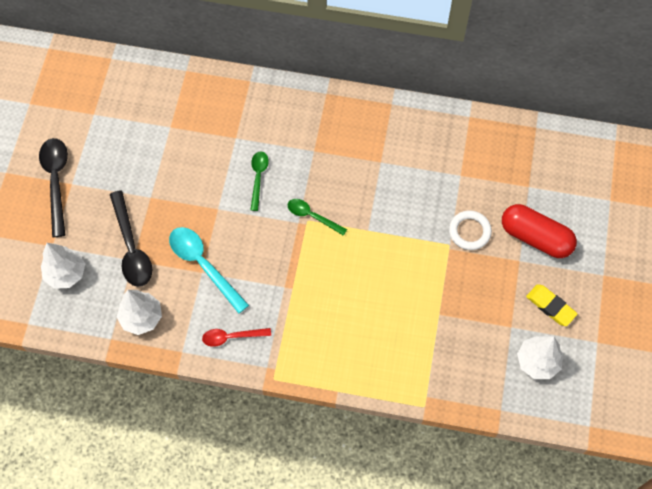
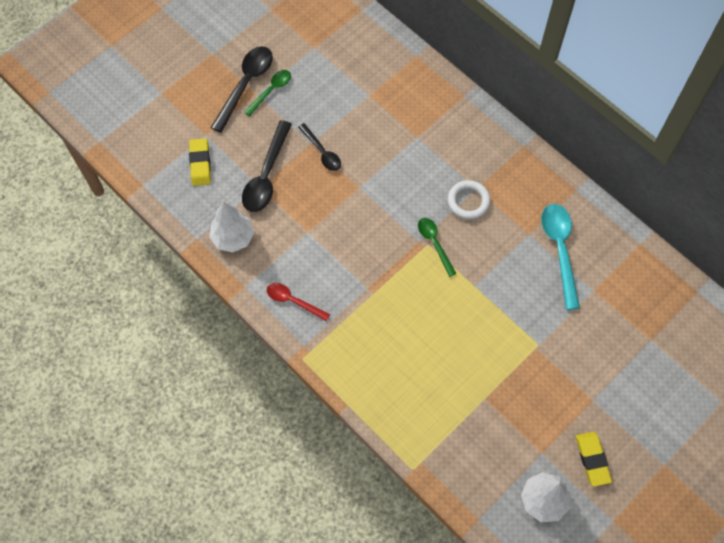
camera: 35 degrees right, 0 degrees up
white tree [41,243,85,289] -> yellow eraser [189,138,211,186]
turquoise spoon [169,227,249,313] -> turquoise spoon moved to [541,204,580,310]
green spoon [250,152,269,211] -> green spoon moved to [244,70,291,116]
white ring [449,210,492,250] -> white ring moved to [447,180,491,220]
red capsule [502,204,577,258] -> none
none -> black spoon [298,123,341,171]

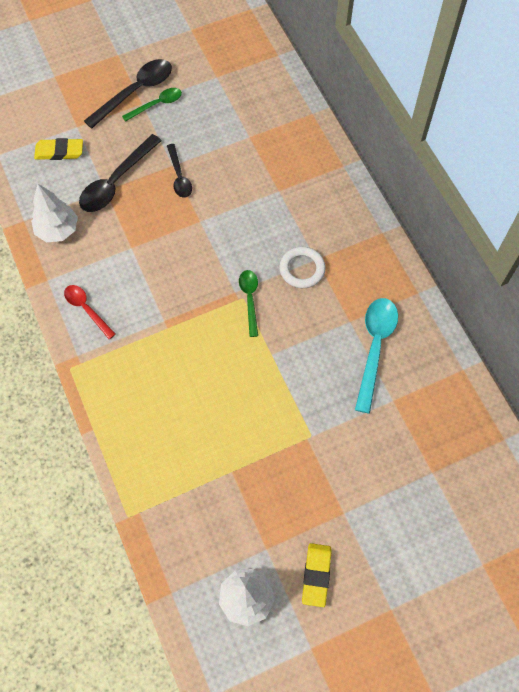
camera: 20 degrees right, 0 degrees up
yellow eraser [189,138,211,186] -> yellow eraser turned 75 degrees clockwise [34,138,83,160]

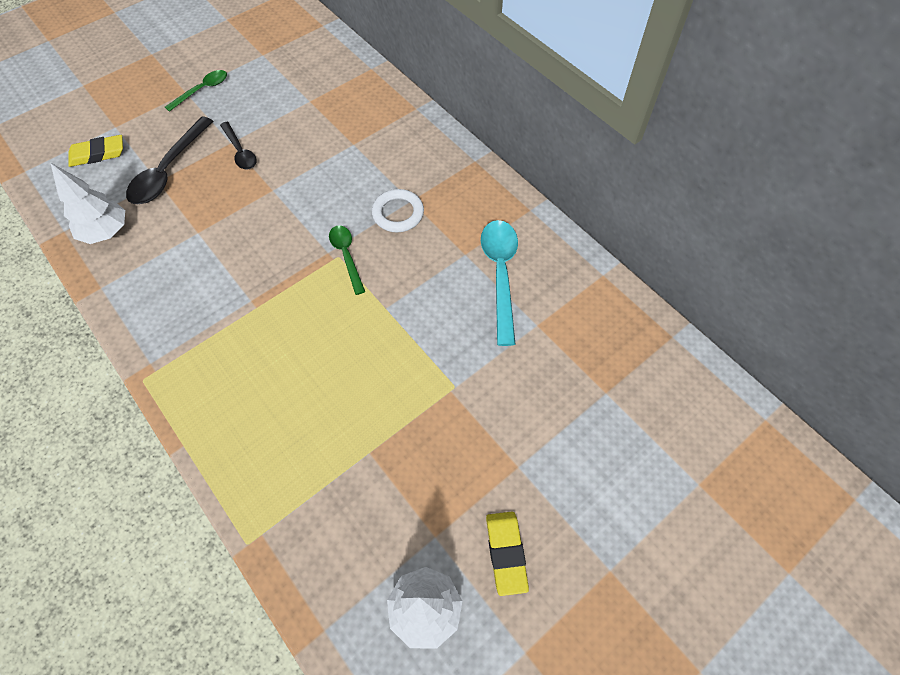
camera: 15 degrees left, 5 degrees down
red spoon [64,285,116,339] -> none
black spoon [84,59,172,129] -> none

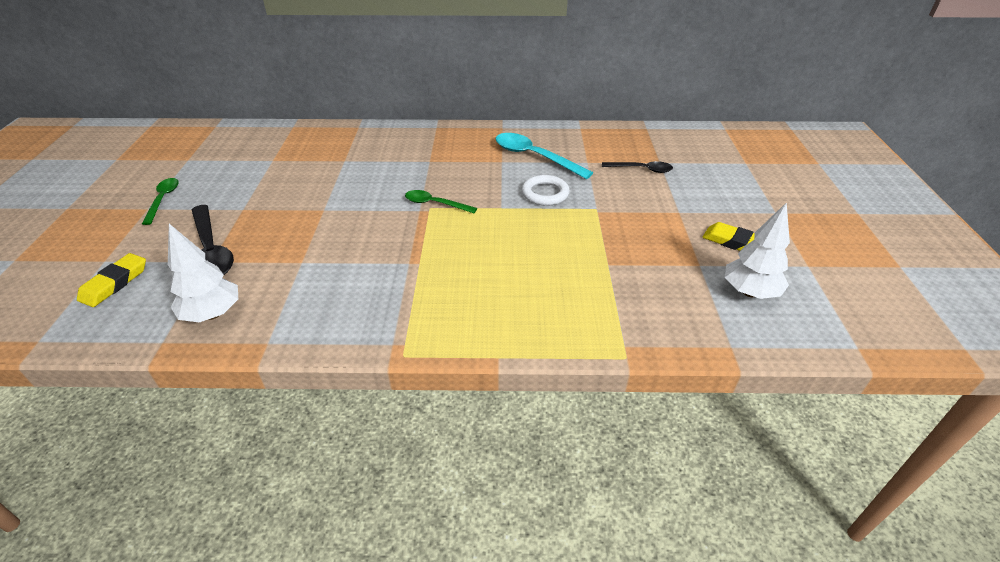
camera: 50 degrees left, 20 degrees down
black spoon [220,122,257,169] -> black spoon moved to [602,161,673,173]
white ring [372,189,424,232] -> white ring moved to [522,175,570,206]

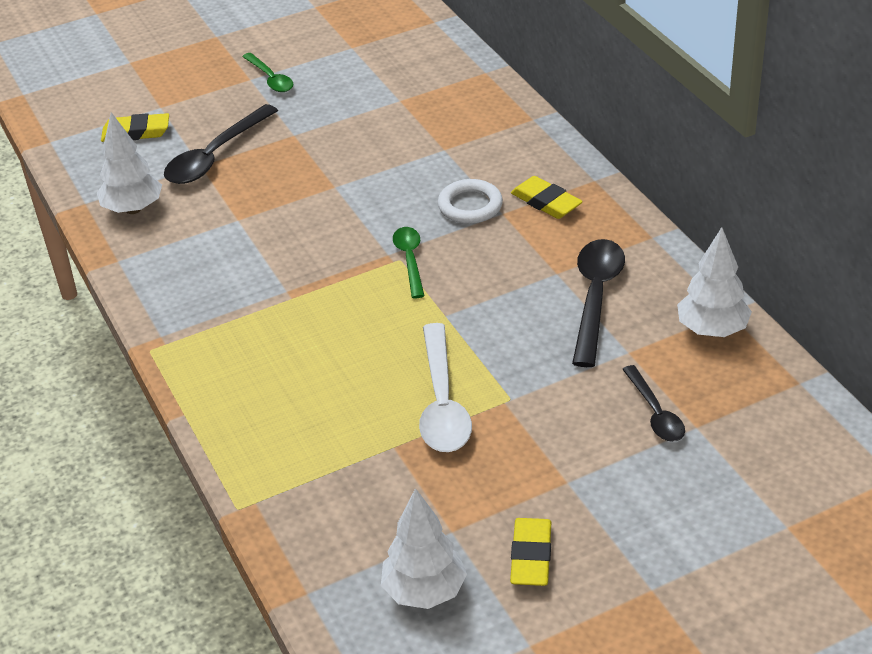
camera: 65 degrees right, 0 degrees up
green spoon [142,178,179,225] -> green spoon turned 90 degrees clockwise [242,53,293,92]
turquoise spoon [496,133,593,179] -> black spoon [572,239,625,367]
white ring [522,175,570,206] -> white ring moved to [438,179,503,224]
none -> white spoon [419,323,472,452]
none -> yellow eraser [511,176,583,219]
none -> white tree [677,227,752,337]

